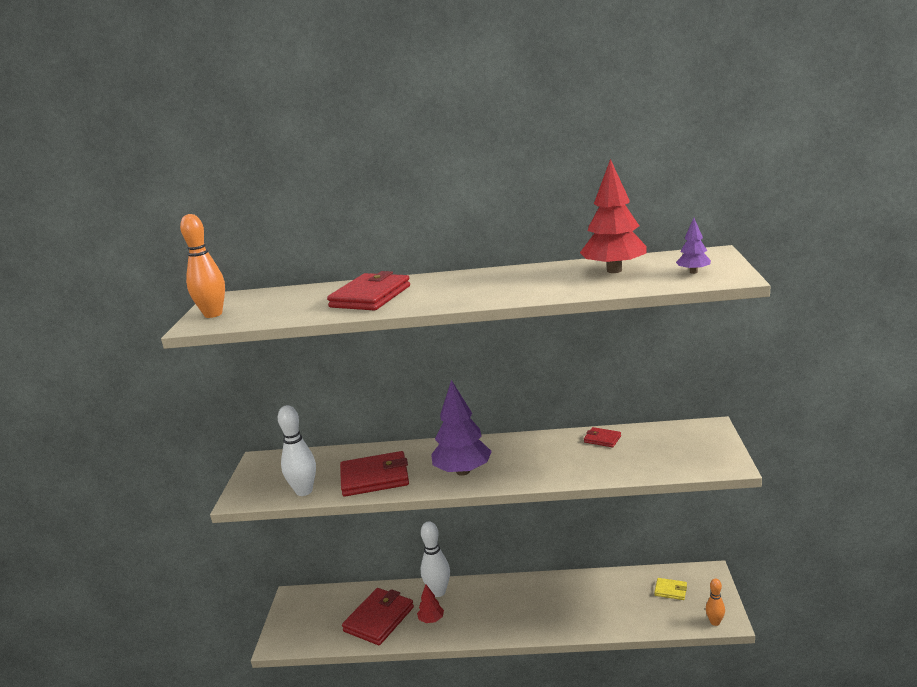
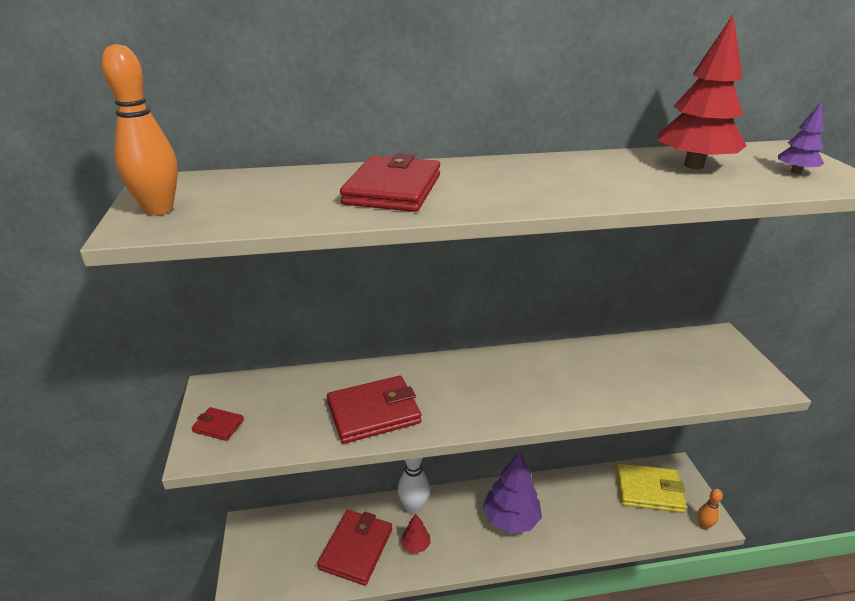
camera: 15 degrees left, 10 degrees up
white bowling pin [278,405,316,496] -> none
purple tree [431,380,492,476] -> purple tree moved to [483,451,542,533]
red wallet [584,427,621,447] -> red wallet moved to [191,407,244,441]
yellow wallet [654,578,687,600] -> yellow wallet [616,463,687,513], size x2.07

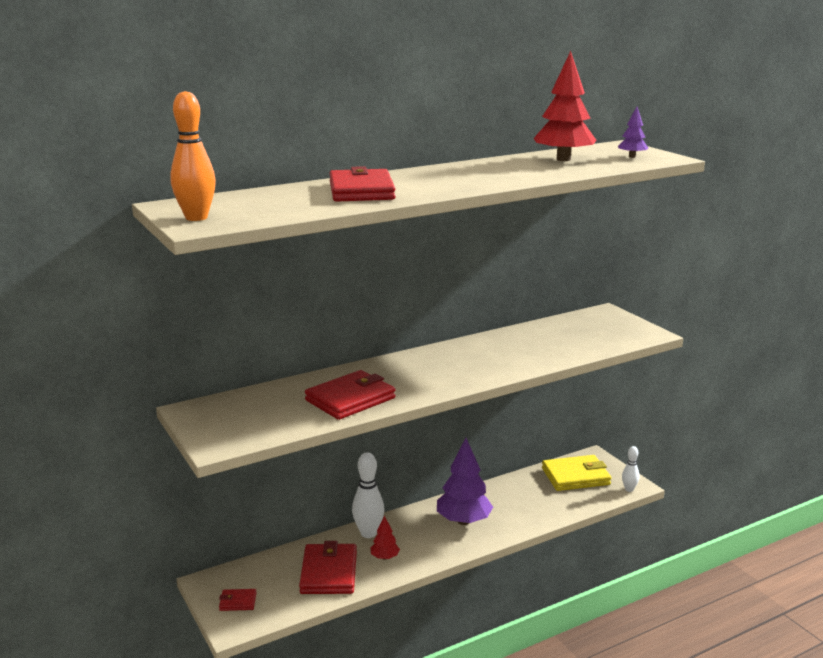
camera: 20 degrees left, 10 degrees down
red wallet [191,407,244,441] -> red wallet moved to [219,589,257,611]
orange bowling pin [698,489,723,530] -> white bowling pin [622,446,639,492]

